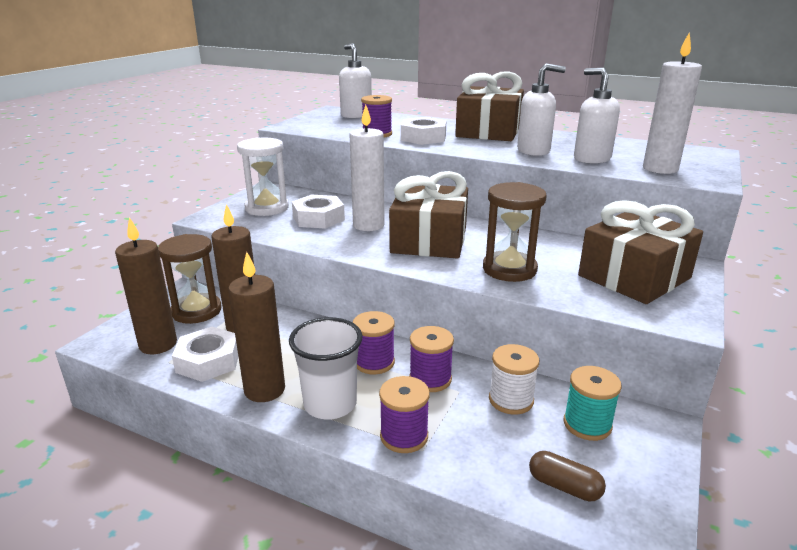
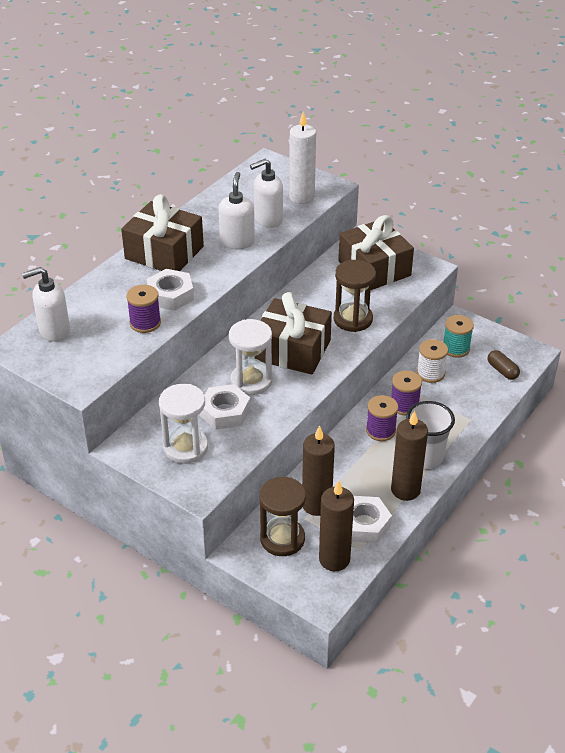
camera: 80 degrees left, 15 degrees up
white candle [349,105,385,231] -> white hourglass [229,319,272,395]
purple spool [379,376,430,453] -> none
brown capsule [529,451,606,501] -> brown capsule turned 75 degrees counterclockwise [488,350,520,380]

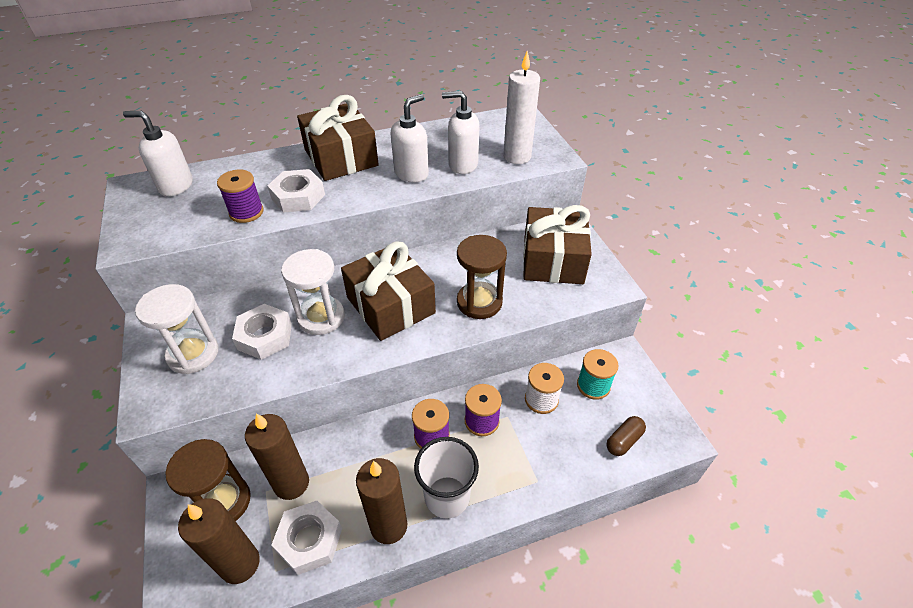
camera: 35 degrees right, 5 degrees up
brown capsule [488,350,520,380] -> brown capsule turned 45 degrees clockwise [606,416,646,456]

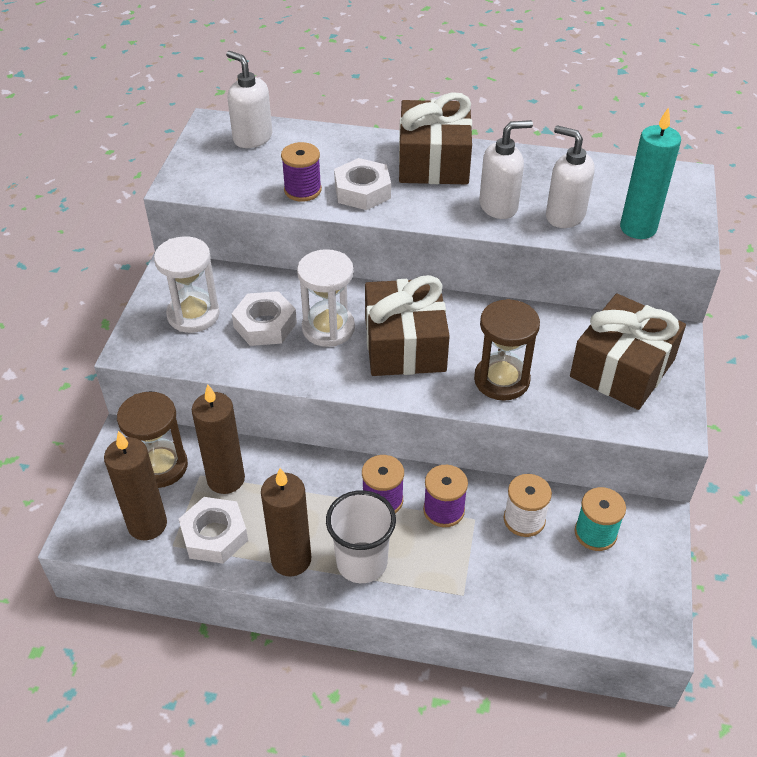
camera: 30 degrees right, 0 degrees up
white candle [503,51,540,164] -> turquoise candle [620,107,681,239]
brown capsule [606,416,646,456] -> none

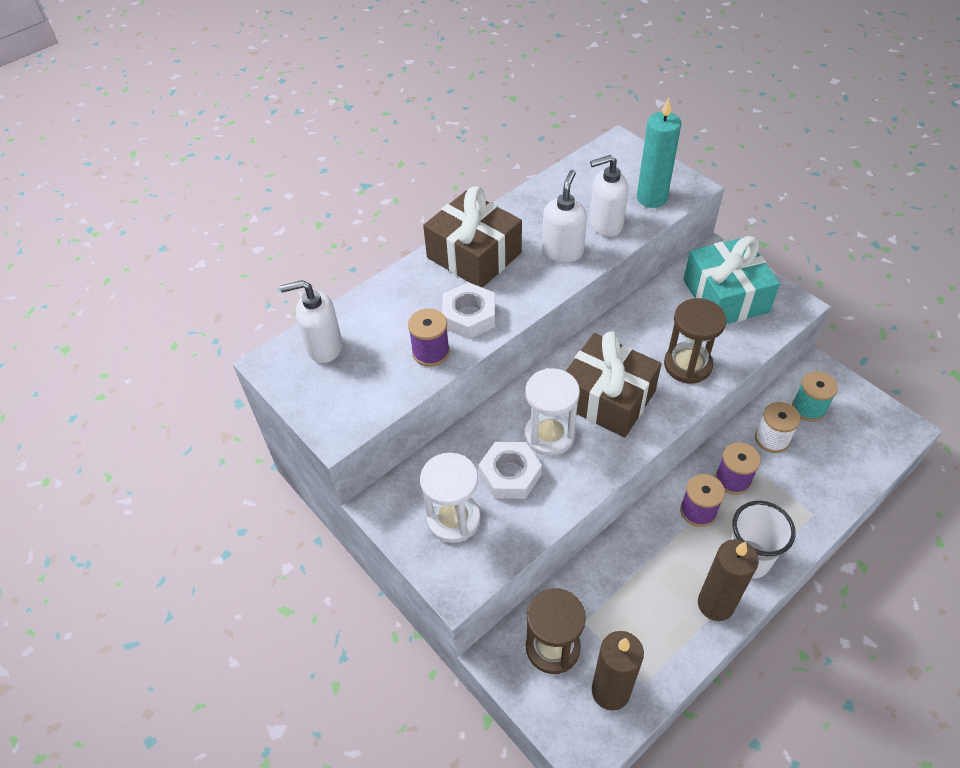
camera: 50 degrees left, 5 degrees up
white nut [179,497,248,564] -> none
brown candle [192,384,245,494] -> none
brown gift [570,294,686,410] -> turquoise gift [683,236,780,324]

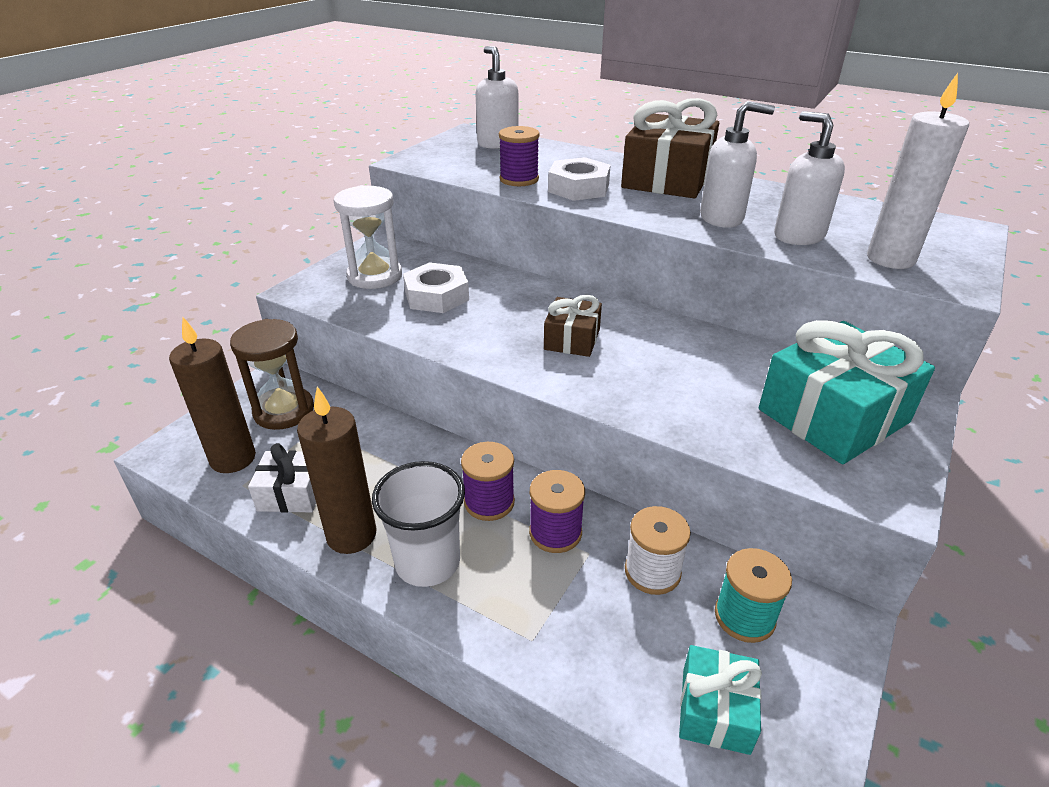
camera: 70 degrees right, 15 degrees down
white hourglass [525,368,580,456] -> none
brown gift [566,331,662,437] -> brown gift [544,295,602,357], size x0.54
turquoise candle [637,97,681,208] -> white candle [867,73,969,269]
brown hourglass [664,298,727,384] -> none
none -> white gift [248,443,316,513]
none -> turquoise gift [679,645,762,755]

